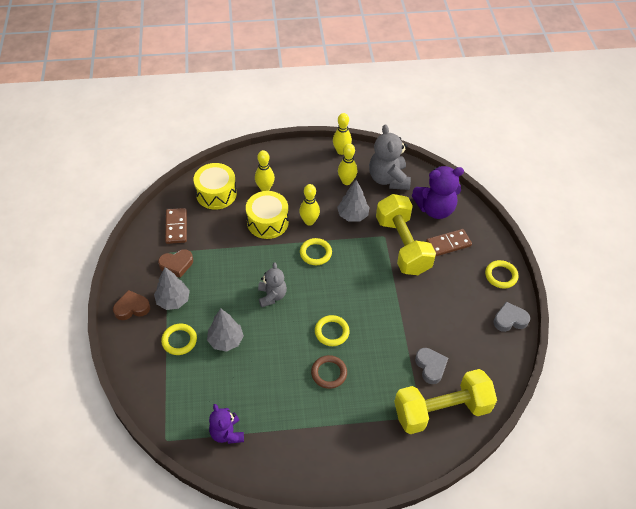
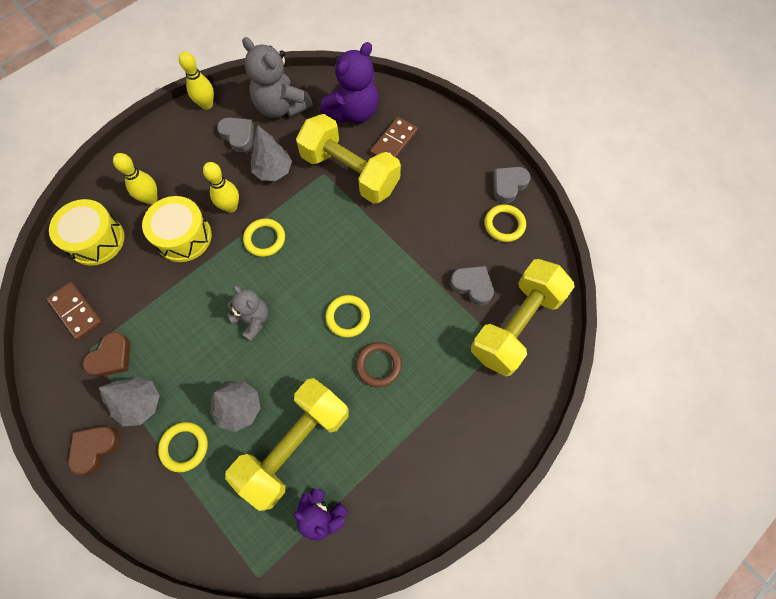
camera: 35 degrees left, 15 degrees up
yellow bowling pin [338,143,357,185] -> grey heart [217,117,254,153]
yellow ring [485,260,518,288] -> yellow ring moved to [485,204,526,242]
none -> yellow dumbbell [225,378,349,511]

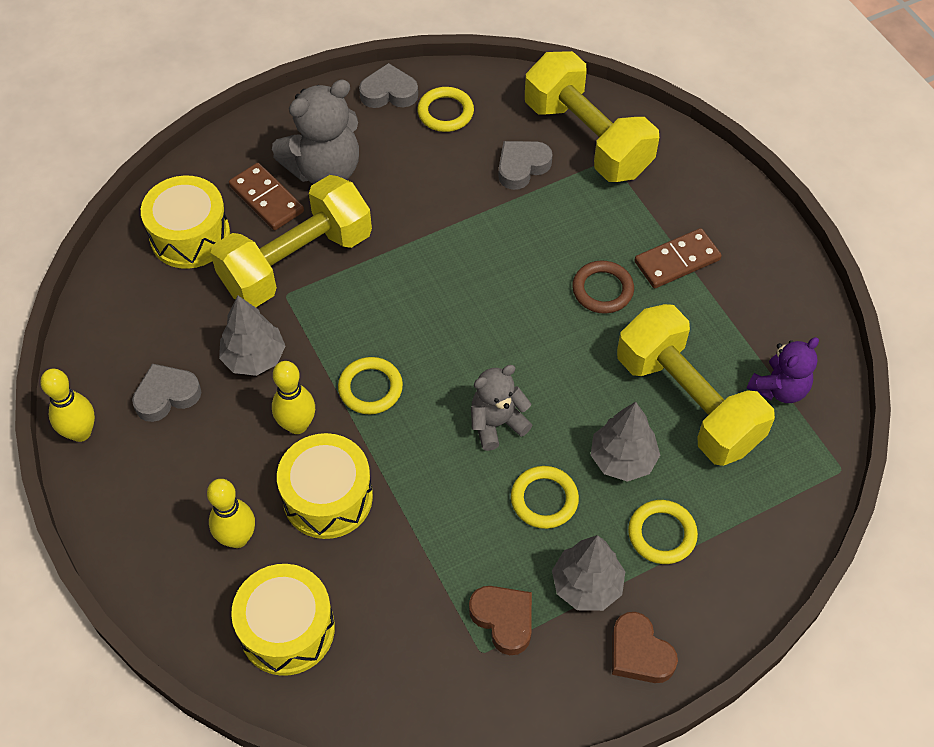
camera: 75 degrees left, 10 degrees down
brown domino [47,282,103,340] -> brown domino moved to [634,228,722,288]
grey teddy bear [242,37,313,118] -> grey teddy bear moved to [272,79,359,184]
purple teddy bear [320,42,378,123] -> yellow drum [141,175,230,269]
yellow ring [325,295,370,337] -> yellow ring moved to [511,466,579,529]
grey heart [493,167,531,204] -> grey heart turned 120 degrees clockwise [359,63,418,108]

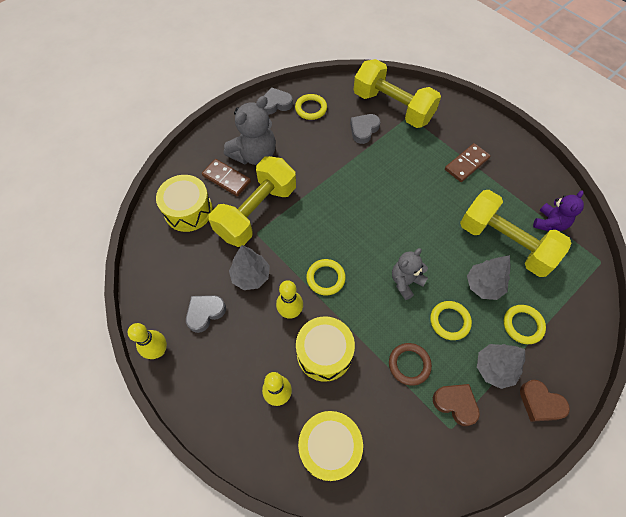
camera: 15 degrees left, 5 degrees up
brown ring [572,261,634,314] -> brown ring moved to [389,343,432,386]

